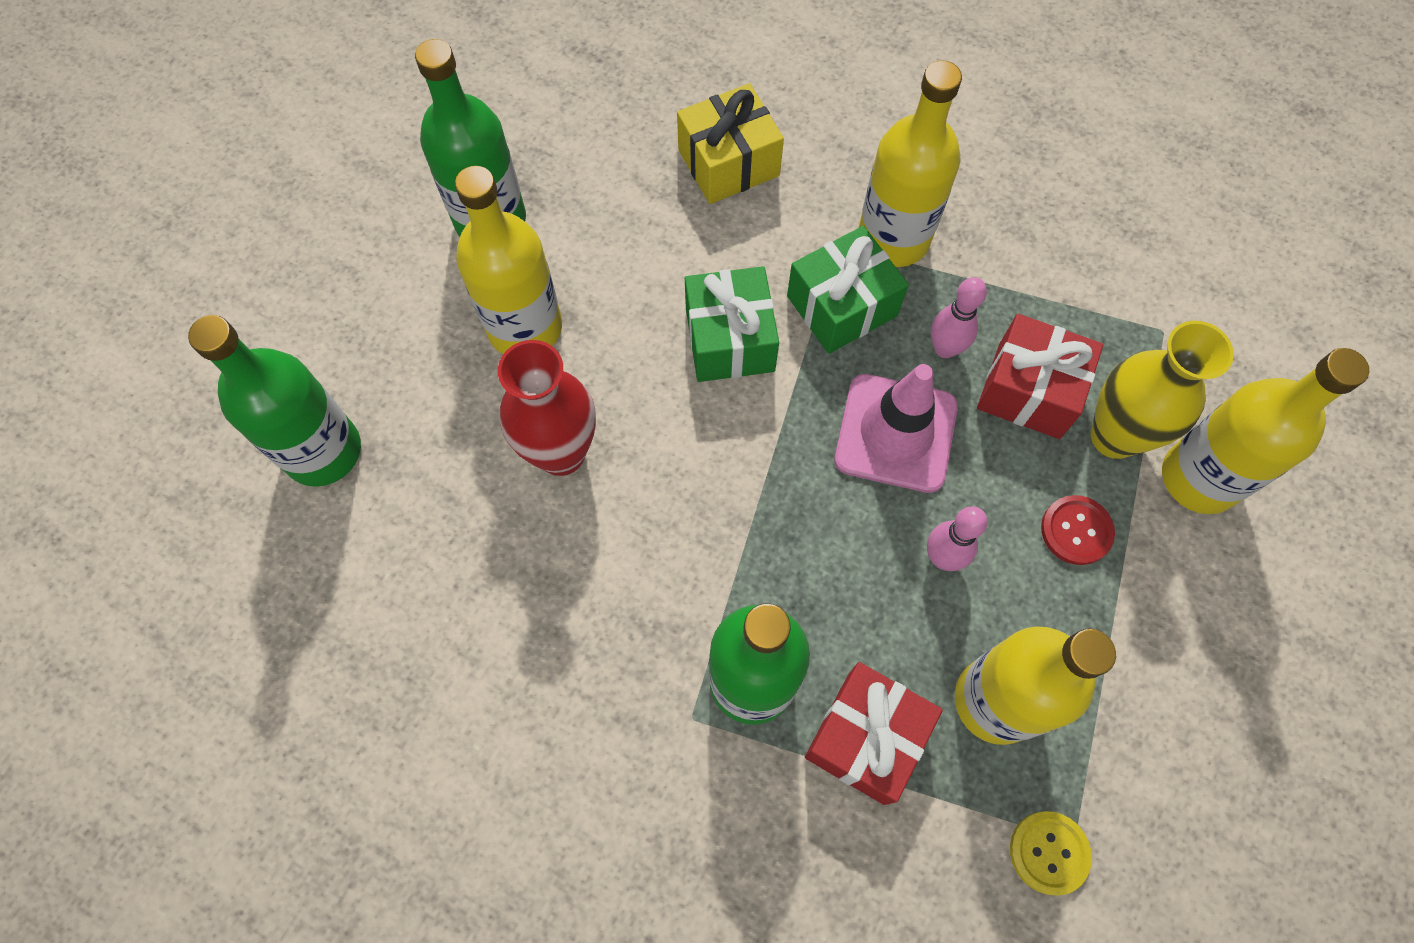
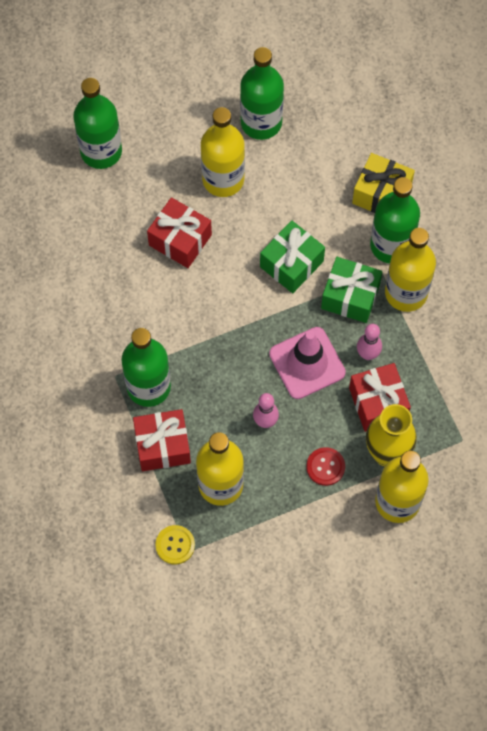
camera: 50 degrees right, 0 degrees up
red vase [498,340,596,476] -> red gift [147,197,212,268]
none -> green bottle [370,177,420,264]

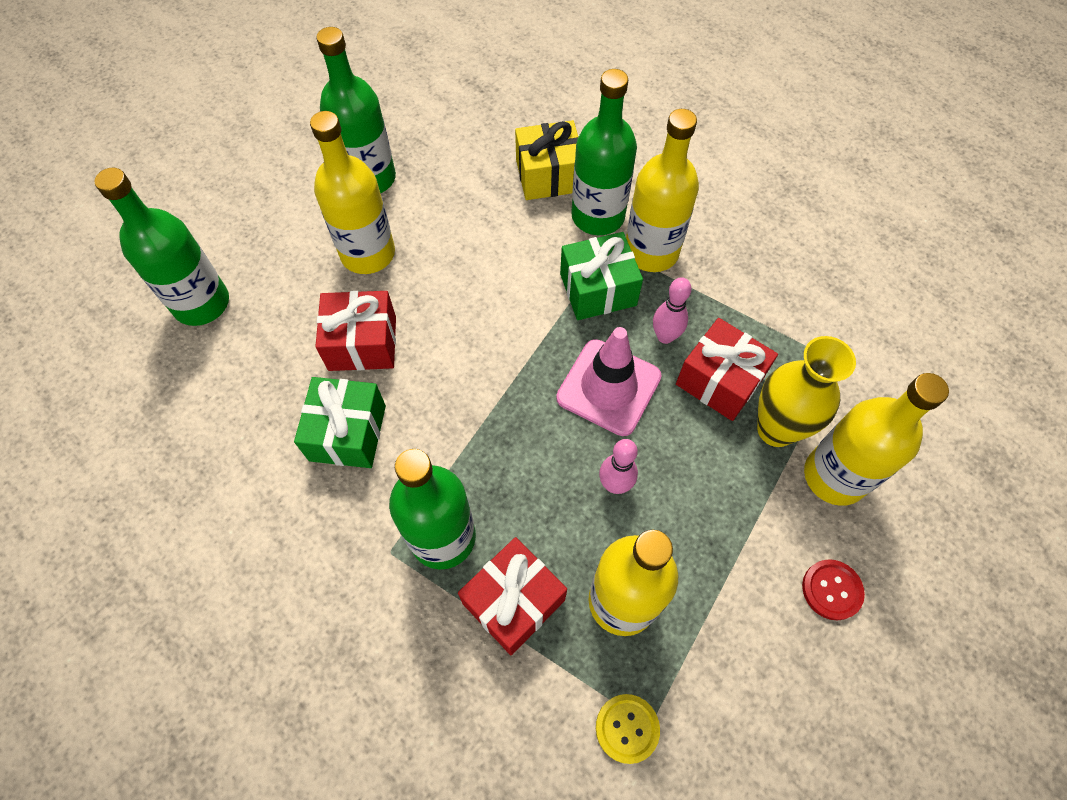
camera: 35 degrees left, 5 degrees down
green gift [260,220,325,293] -> green gift moved to [294,377,386,468]
red button [306,447,345,486] -> red button moved to [802,559,865,621]

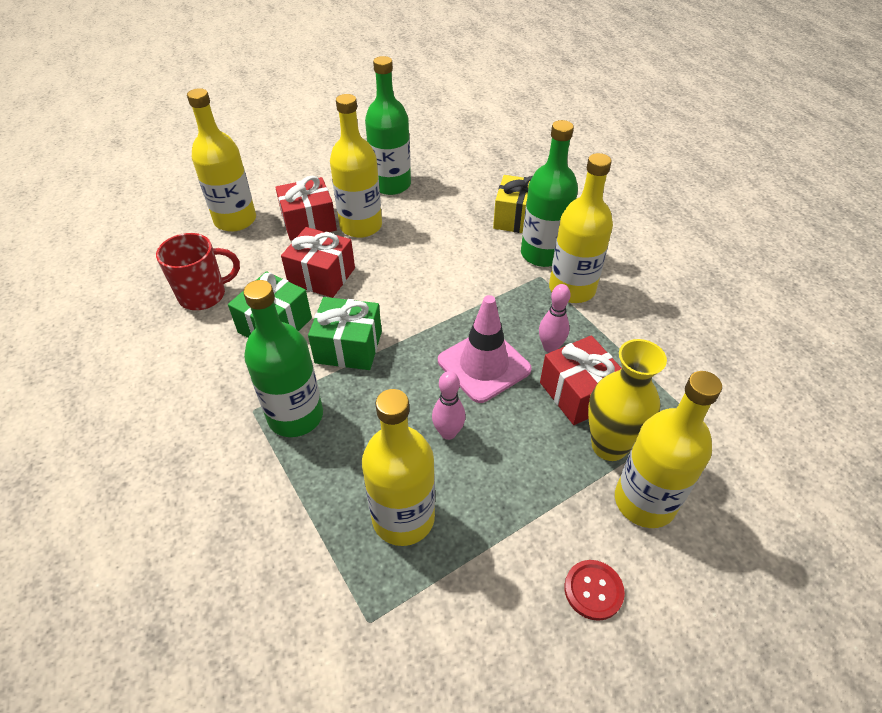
camera: 25 degrees right, 15 degrees down
green bottle [95,168,229,326] -> yellow bottle [187,88,256,232]
red gift [458,537,567,655] -> red gift moved to [275,176,337,241]
green gift [560,232,643,320] -> green gift moved to [308,297,382,370]
yellow button [596,694,660,764] -> none
none -> red mug [156,233,240,310]

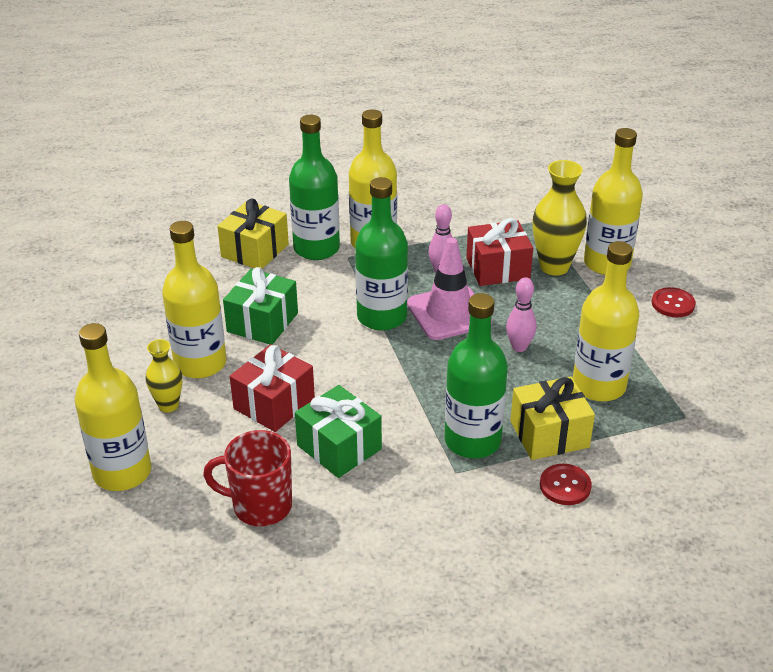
camera: 75 degrees left, 10 degrees down
red mug [156,233,240,310] -> red mug turned 75 degrees counterclockwise [203,430,292,526]
red gift [275,176,337,241] -> yellow vase [146,339,182,412]
green gift [308,297,382,370] -> green gift moved to [223,267,298,345]
green bottle [365,56,411,195] -> green bottle moved to [355,177,408,331]
none -> yellow gift [510,376,595,460]
none -> red button [540,464,591,505]

